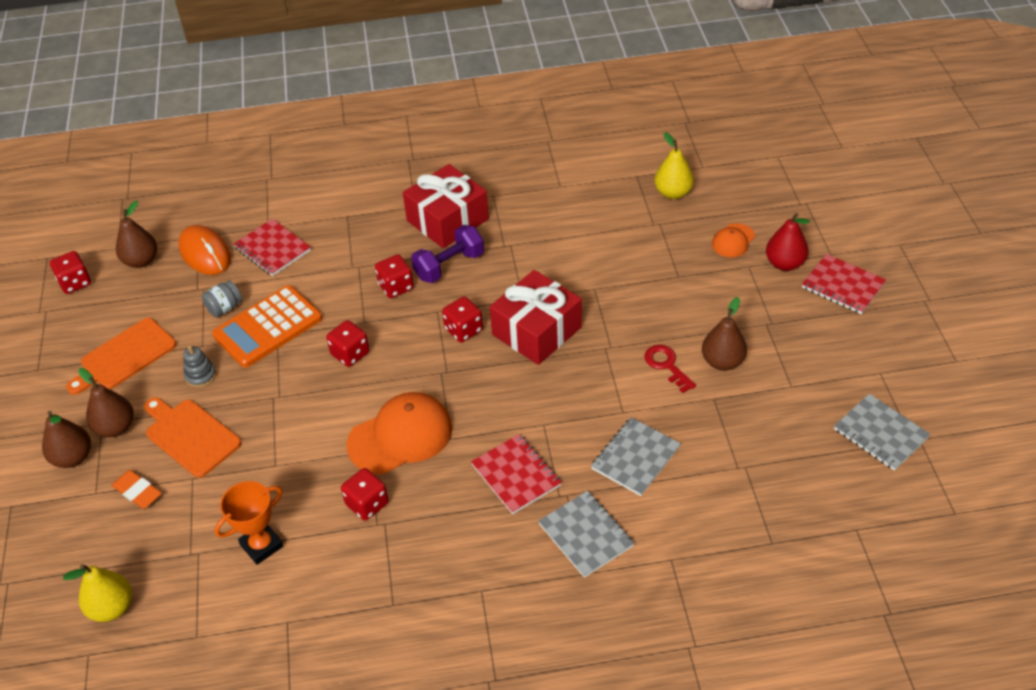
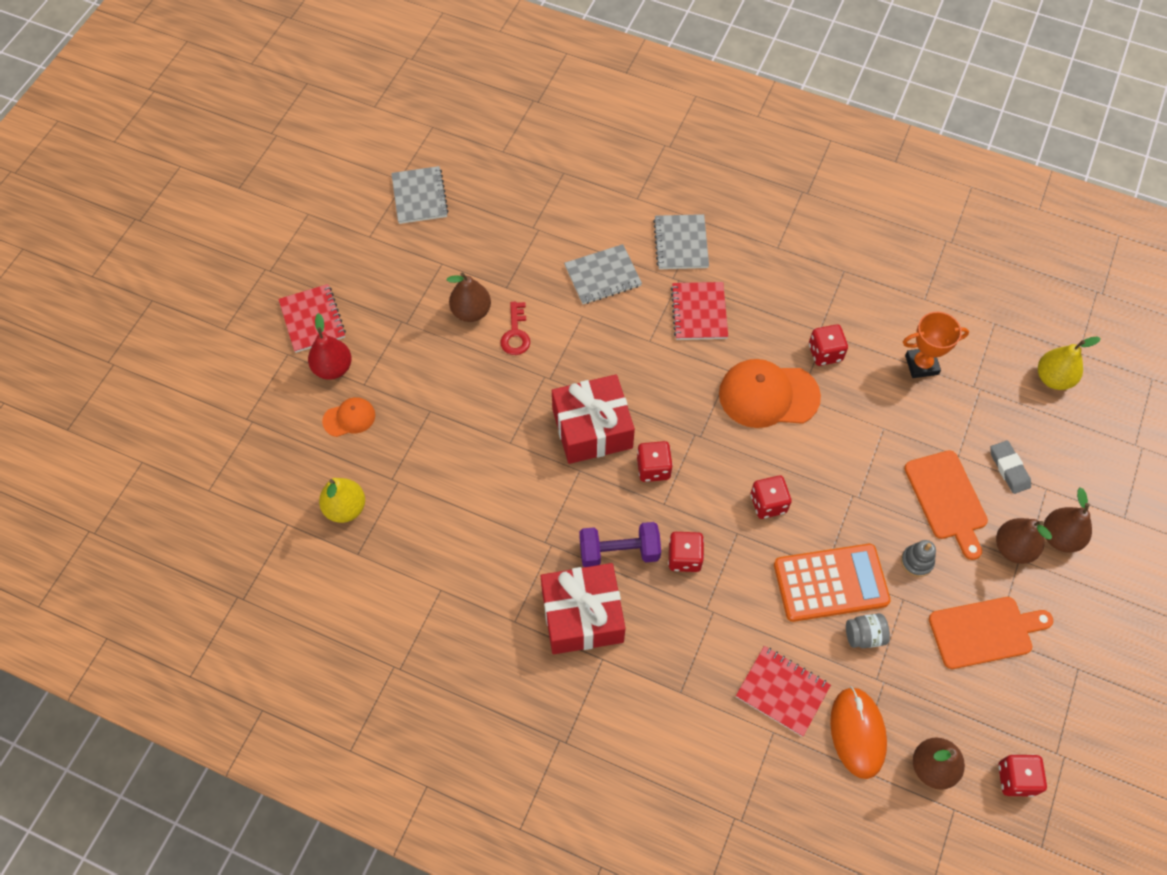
camera: 150 degrees left, 15 degrees up
orange eraser [112,470,162,509] -> grey eraser [990,440,1031,494]
red notebook [234,219,311,276] -> red notebook turned 45 degrees counterclockwise [736,646,831,737]

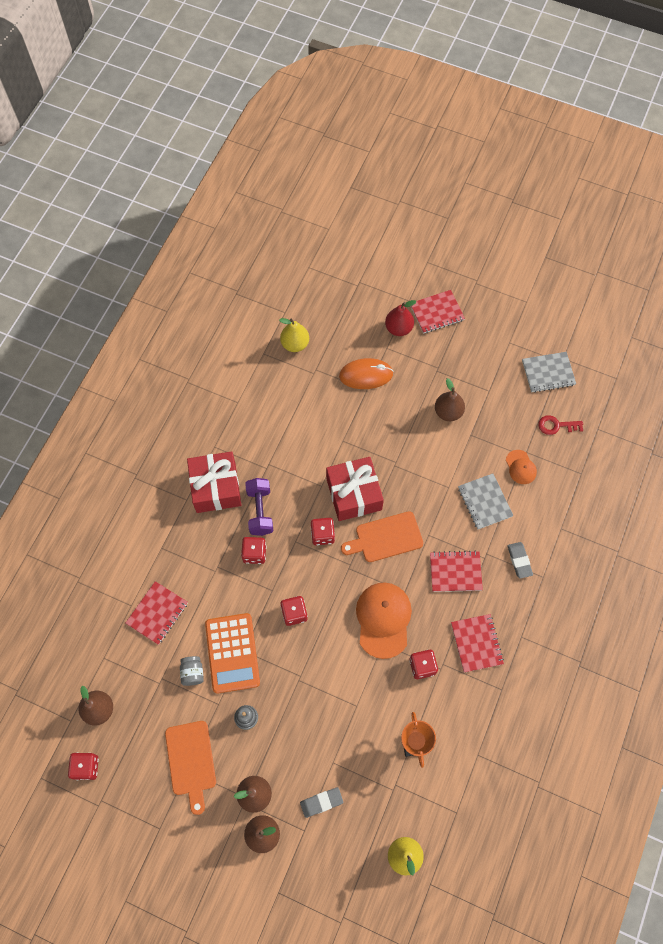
camera: 90 degrees right, 5 degrees up
orange cap [322,397,375,437] -> orange cap moved to [506,450,537,484]
red key [501,301,530,355] -> red key moved to [538,415,583,435]
grey notebook [653,214,709,269] -> grey eraser [507,542,533,579]
orange mouse [830,686,887,779] -> orange mouse moved to [339,358,394,389]
orange cutting board [904,450,988,560] -> orange cutting board moved to [341,511,423,562]
none -> red notebook [451,614,504,673]

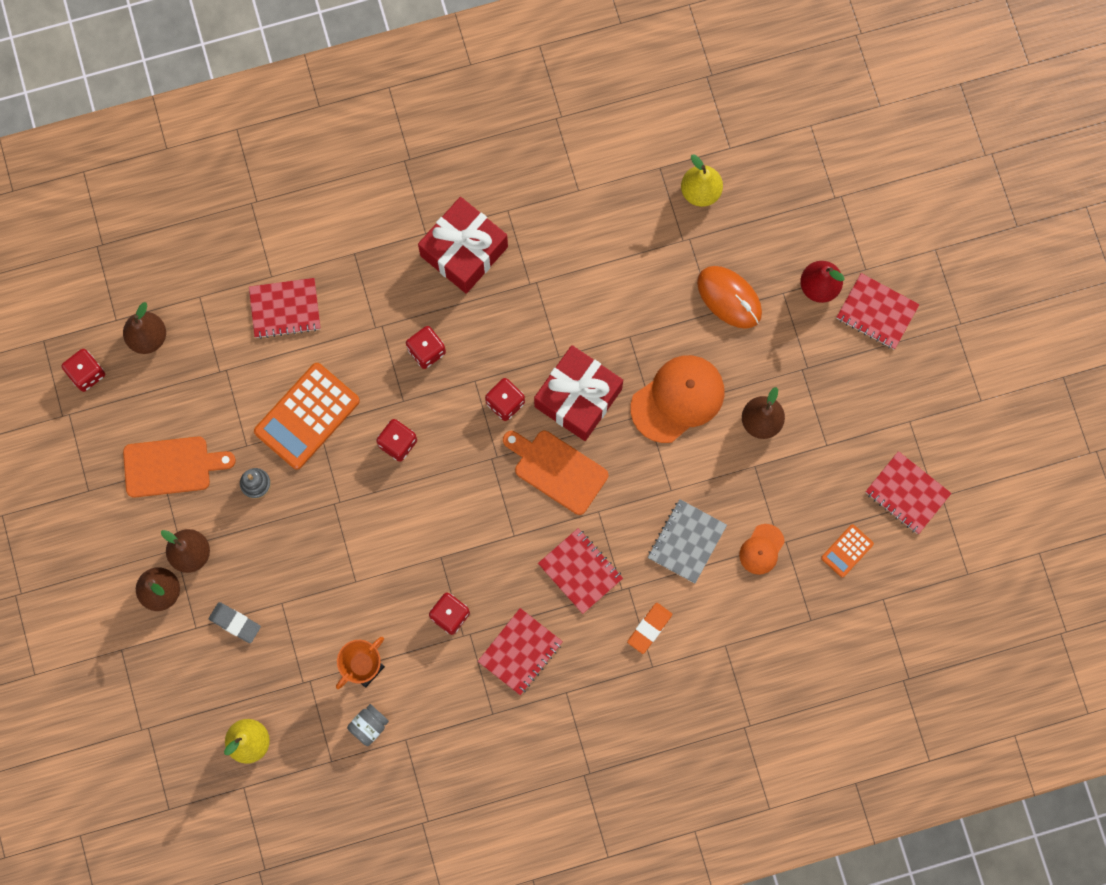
camera: 50 degrees right, 10 degrees up
orange cutting board [165,721,216,815] -> orange cutting board turned 135 degrees counterclockwise [123,436,236,498]
grey jar [180,656,204,686] -> grey jar moved to [347,704,389,746]
purple dumbbell [245,478,273,536] -> none
orange cap [356,582,412,659] -> orange cap moved to [631,355,725,443]
grey eraser [507,542,533,579] -> orange eraser [627,603,672,654]
grey notebook [522,352,576,392] -> red notebook [865,451,952,534]
red key [538,415,583,435] -> orange calculator [821,524,874,578]

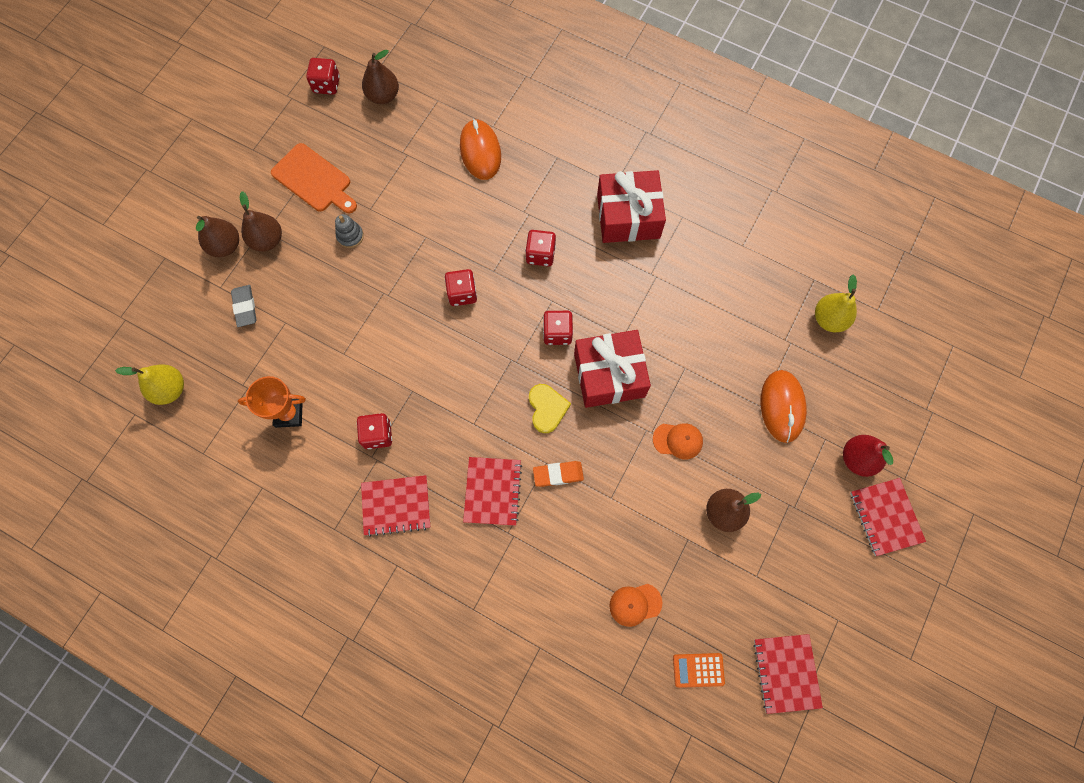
camera: 45 degrees right, 5 degrees down
red notebook [249,278,321,339] -> orange mouse [460,119,501,180]
orange calculator [254,363,360,470] -> none
grey jar [347,704,389,746] -> none
orange cutting board [503,431,608,515] -> yellow heart [529,384,571,433]
orange eraser [627,603,672,654] -> orange eraser moved to [533,461,584,487]
orange cap [631,355,725,443] -> orange cap [653,423,703,459], size x0.52
grey notebook [648,499,727,583] -> none

